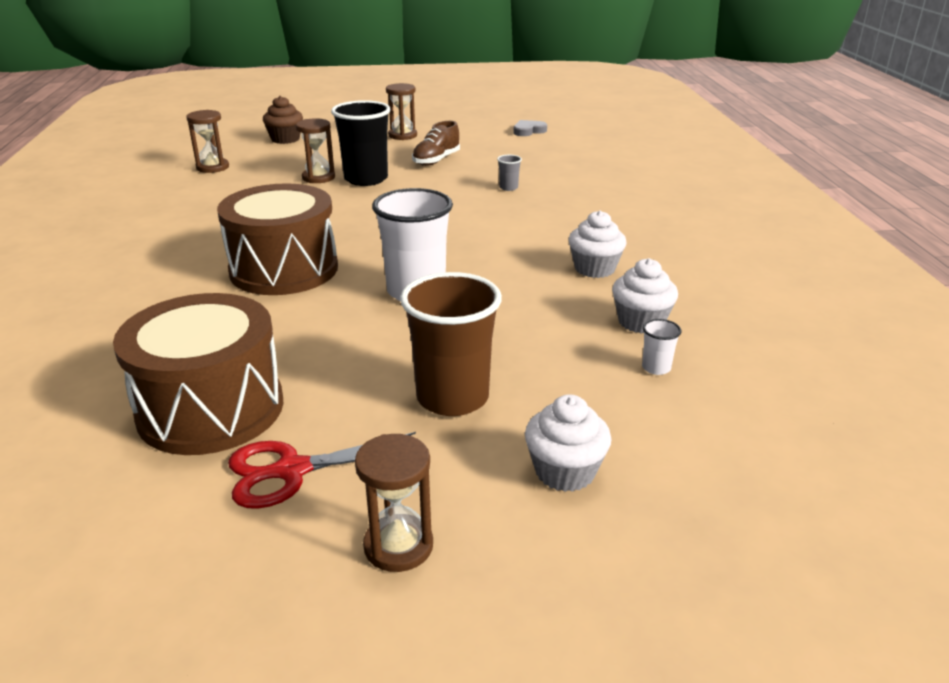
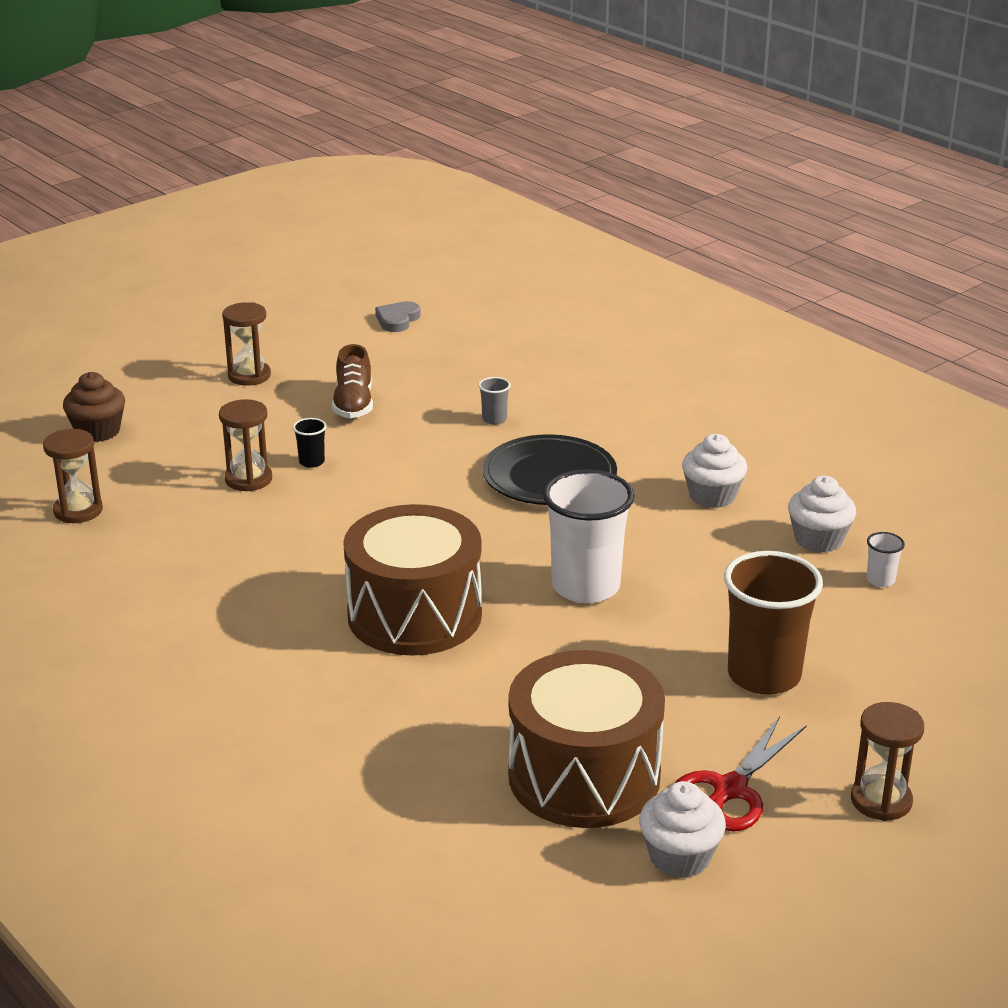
camera: 35 degrees left, 0 degrees up
black cup [331,100,391,186] -> black cup [293,418,326,468], size x0.42
white cupcake [525,394,611,492] -> white cupcake moved to [639,781,726,878]
none -> black plate [482,434,617,505]

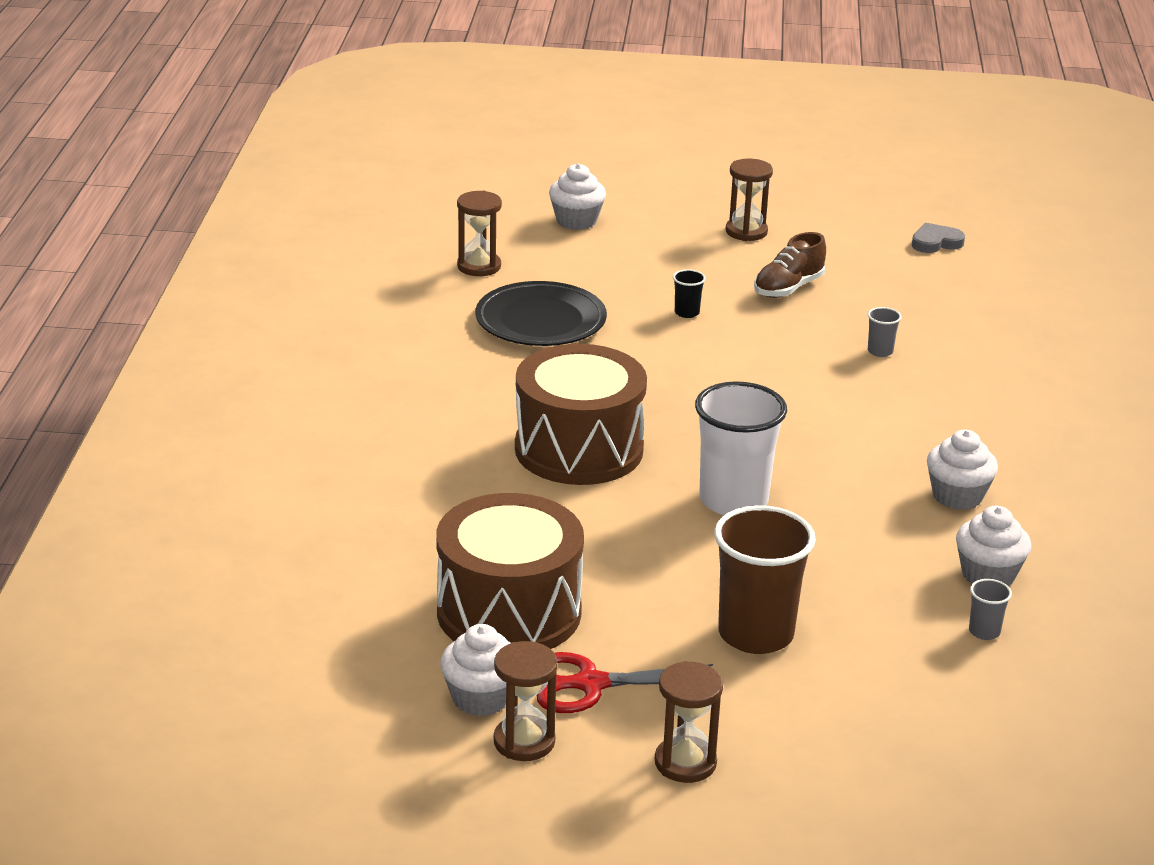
camera: 45 degrees right, 0 degrees up
brown cupcake [63,372,125,442] -> white cupcake [549,163,606,230]
brown hourglass [219,399,272,491] -> brown hourglass moved to [494,641,557,761]
black plate [482,434,617,505] -> black plate moved to [476,281,607,346]
white cup [867,532,905,587] -> grey cup [969,579,1012,640]

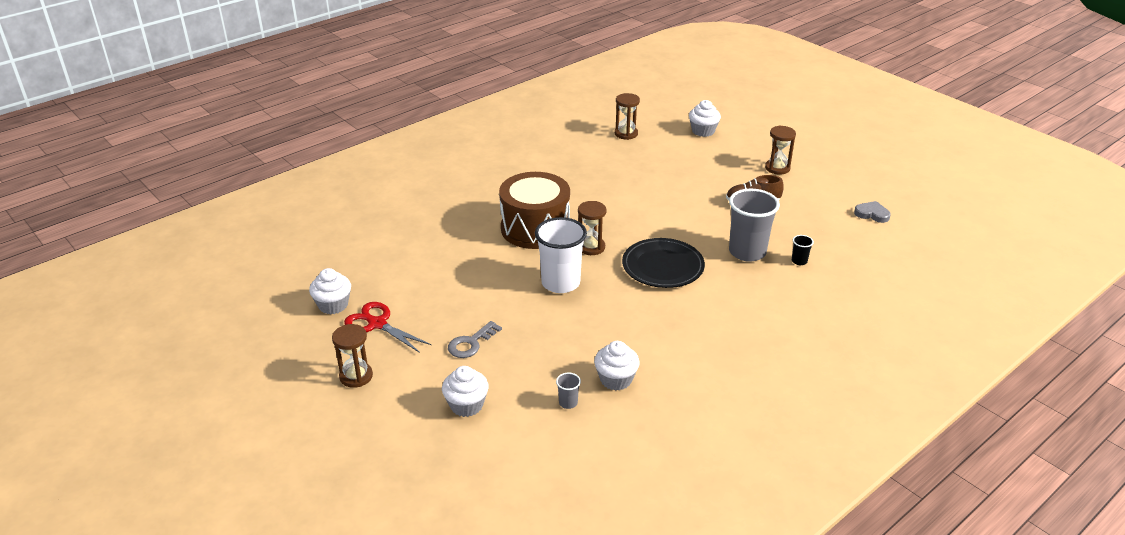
camera: 45 degrees right, 5 degrees up
brown drum [436,493,584,649] -> none
black plate [476,281,607,346] -> black plate moved to [622,238,705,288]
brown hourglass [494,641,557,761] -> brown hourglass moved to [578,201,607,255]
black cup [673,269,706,318] -> black cup moved to [792,235,814,265]
brown cup [714,505,816,654] -> grey key [448,321,502,358]
grey cup [868,307,902,357] -> grey cup [729,189,780,262], size x2.39
white cupcake [927,430,998,510] -> white cupcake moved to [442,366,489,417]

